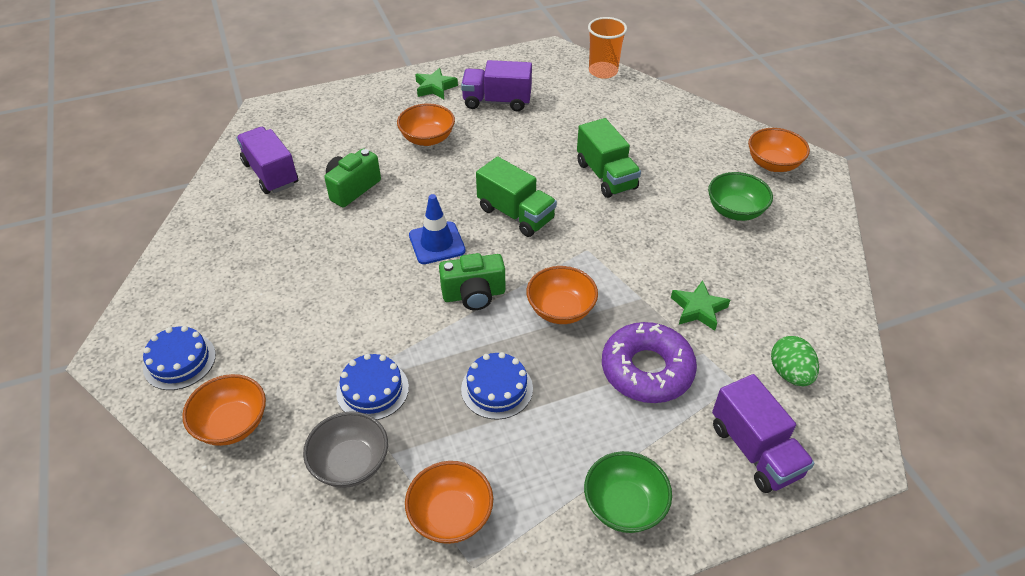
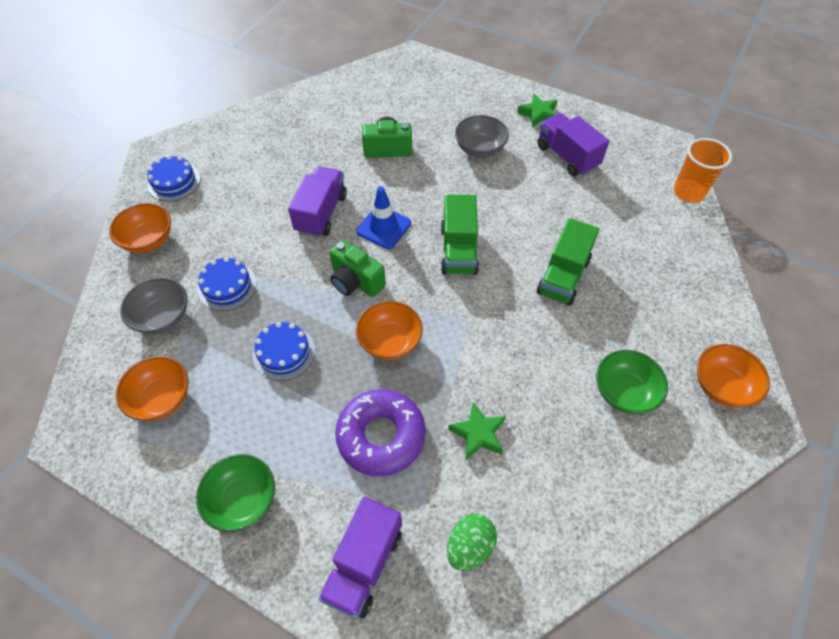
camera: 50 degrees right, 10 degrees up
purple truck [236,127,298,194] -> purple truck moved to [288,166,347,238]
orange bowl [397,103,455,146] -> grey bowl [455,115,509,158]

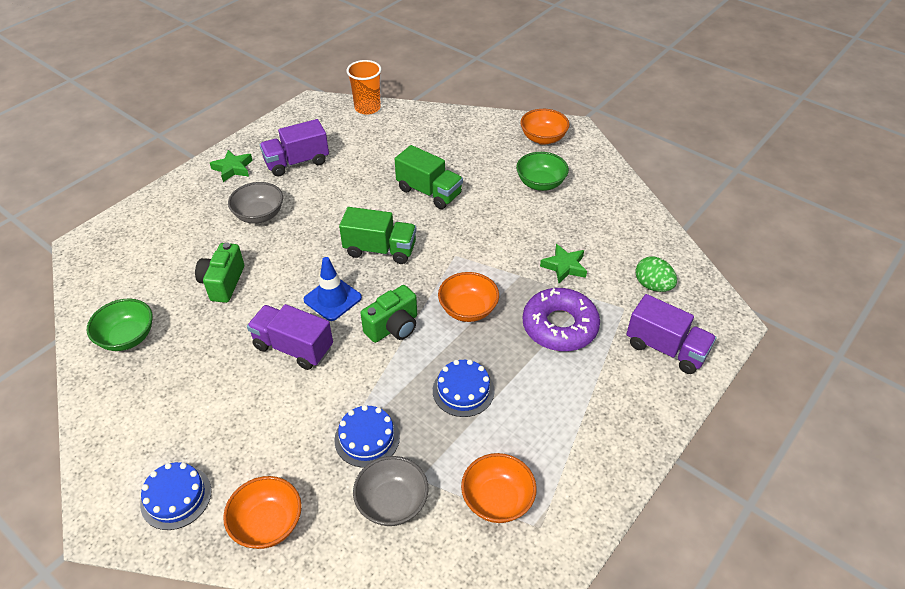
camera: 80 degrees left, 10 degrees down
green bowl [196,454,275,532] -> green bowl moved to [87,298,153,351]

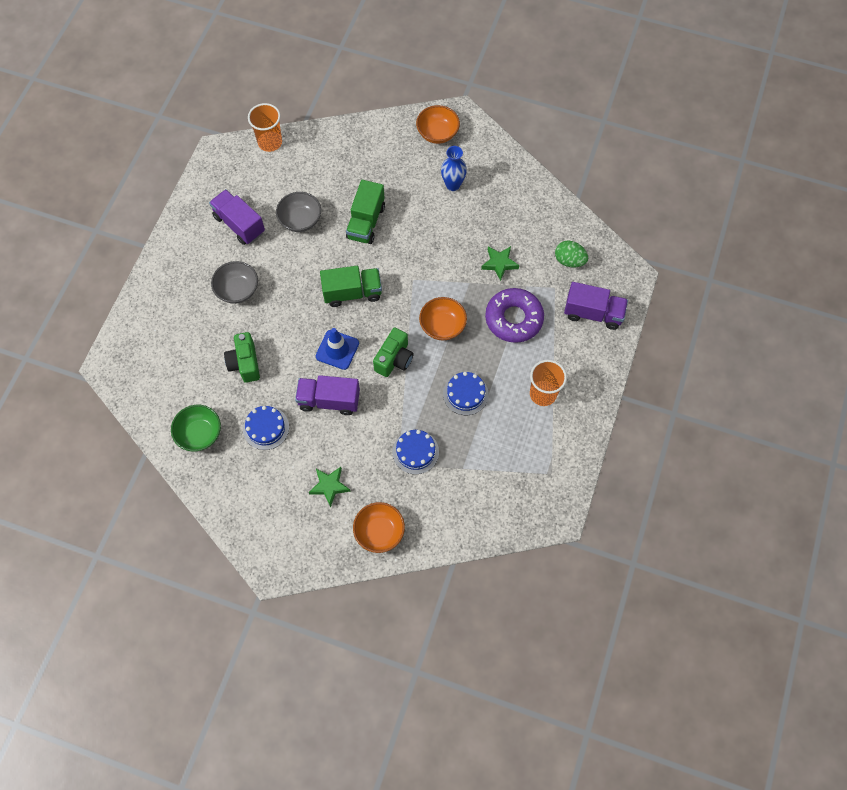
camera: 20 degrees left, 20 degrees up
blue cake [140,462,212,530] -> blue cake moved to [243,406,289,450]
green star [210,150,253,182] -> green star moved to [309,467,351,507]
purple truck [260,119,329,176] -> purple truck turned 90 degrees clockwise [209,189,265,245]
grey bowl [353,456,429,526] -> grey bowl moved to [276,192,321,232]
green truck [395,145,463,209] -> green truck turned 90 degrees clockwise [346,180,385,244]
orange bowl [461,453,537,523] -> none
green bowl [516,152,569,191] -> blue vase [441,146,467,191]
none -> orange cup [530,360,567,406]

